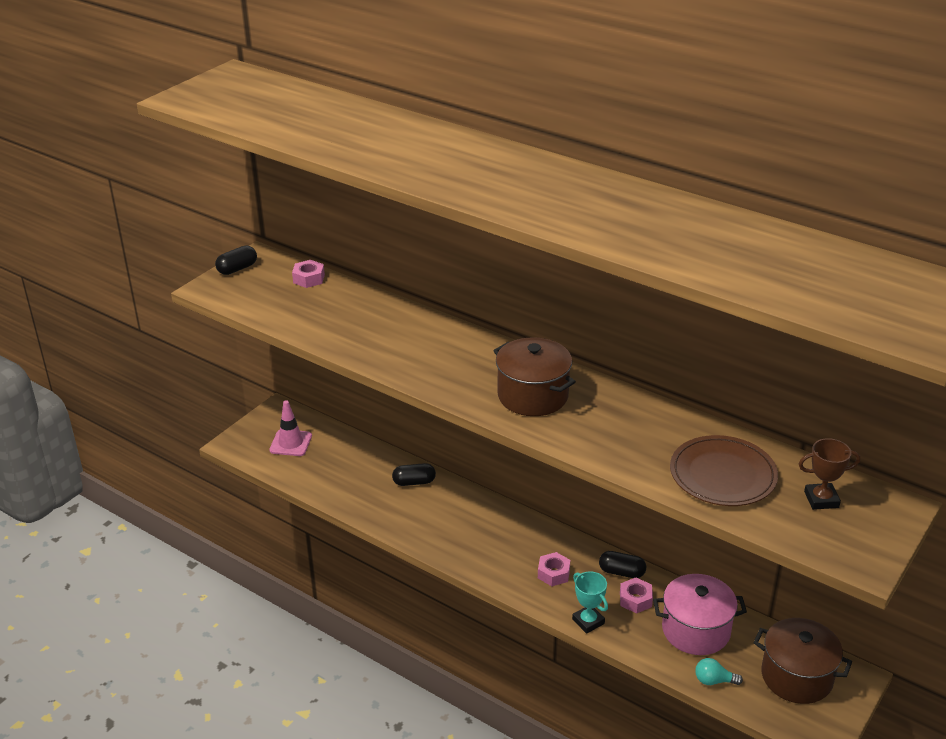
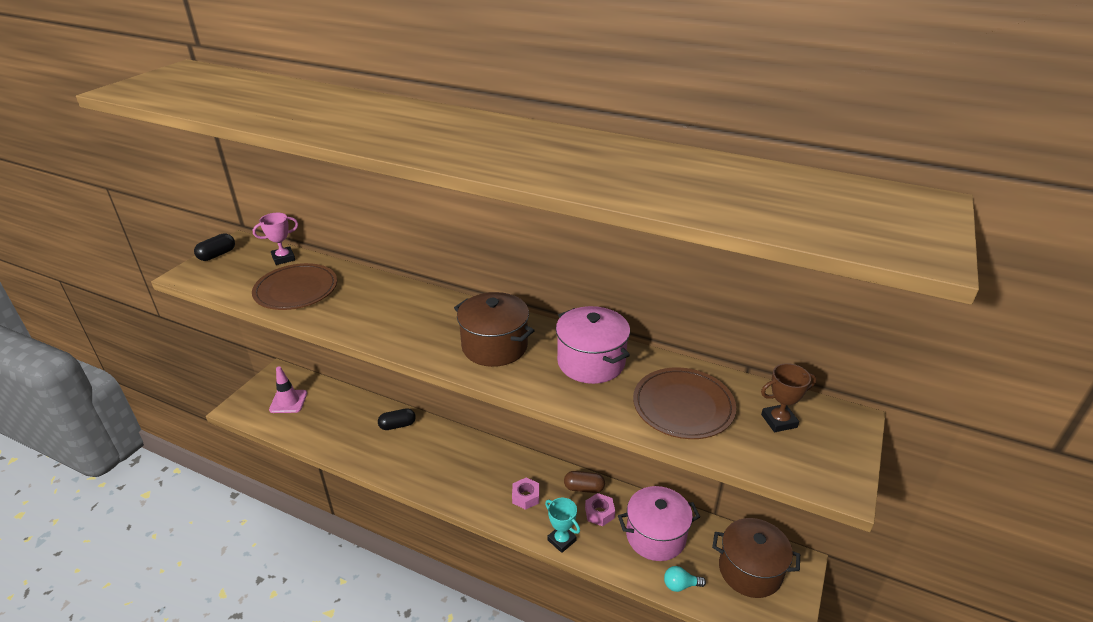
camera: 10 degrees left, 0 degrees up
pink nut [292,260,325,288] -> pink trophy [253,213,298,265]
black capsule [599,551,646,578] -> brown capsule [564,471,605,493]
none -> brown plate [252,263,337,310]
none -> pink pot [556,306,630,384]

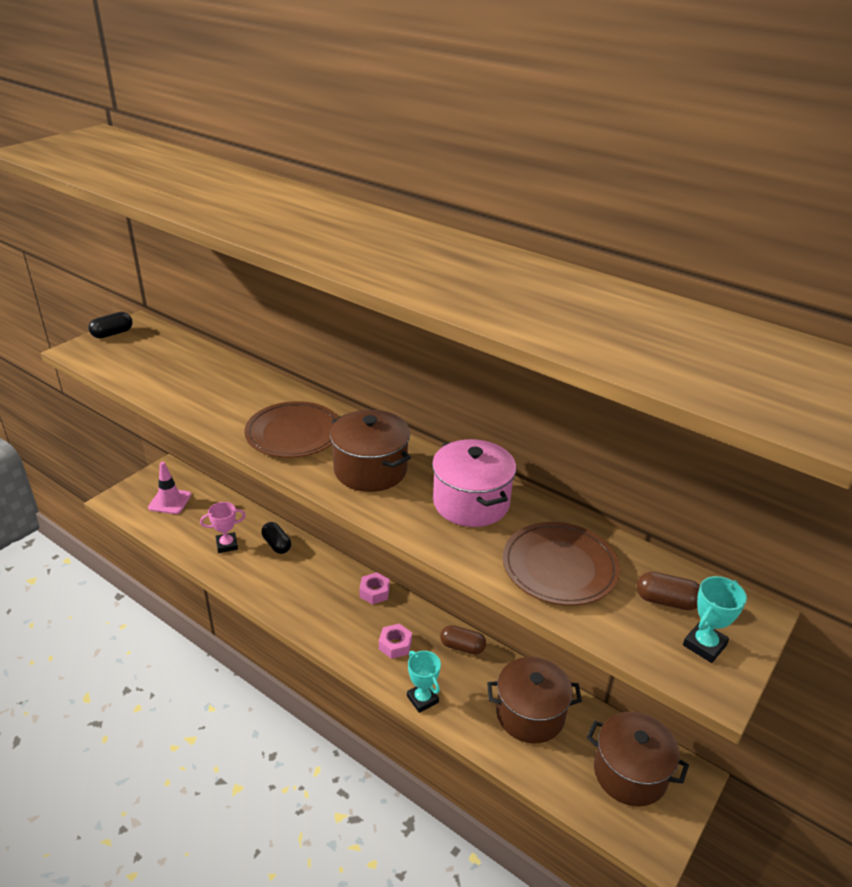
camera: 10 degrees right, 0 degrees up
brown plate [252,263,337,310] -> brown plate moved to [244,401,339,458]
pink trophy [253,213,298,265] -> pink trophy moved to [200,502,246,553]
black capsule [378,408,416,430] -> black capsule turned 60 degrees clockwise [261,522,291,554]
pink nut [585,493,615,526] -> pink nut moved to [359,572,390,604]
pink pot [618,486,700,561] -> brown pot [487,657,582,744]
turquoise light bulb [664,566,706,592] -> none
brown trophy [761,363,816,432] -> brown capsule [637,572,700,610]
none -> turquoise trophy [683,576,747,663]

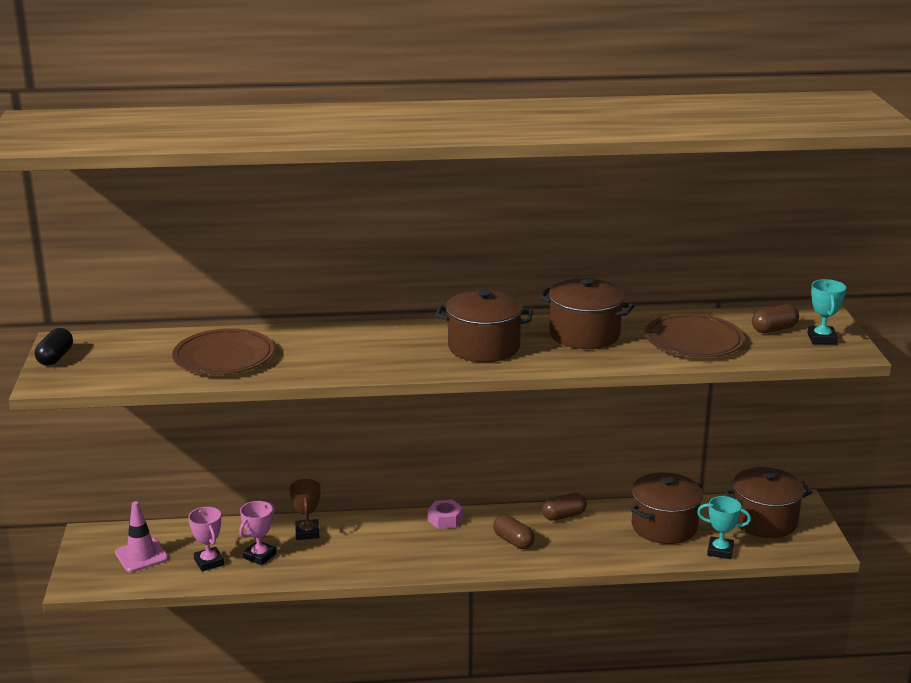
camera: 40 degrees left, 10 degrees down
brown plate [244,401,339,458] -> brown plate moved to [172,328,274,375]
black capsule [261,522,291,554] -> brown trophy [289,479,321,540]
pink nut [379,624,412,659] -> brown capsule [493,515,535,549]
turquoise trophy [407,651,441,713] -> turquoise trophy moved to [697,496,751,559]
pink pot [432,439,516,527] -> brown pot [539,278,634,349]
none -> pink trophy [188,507,224,571]

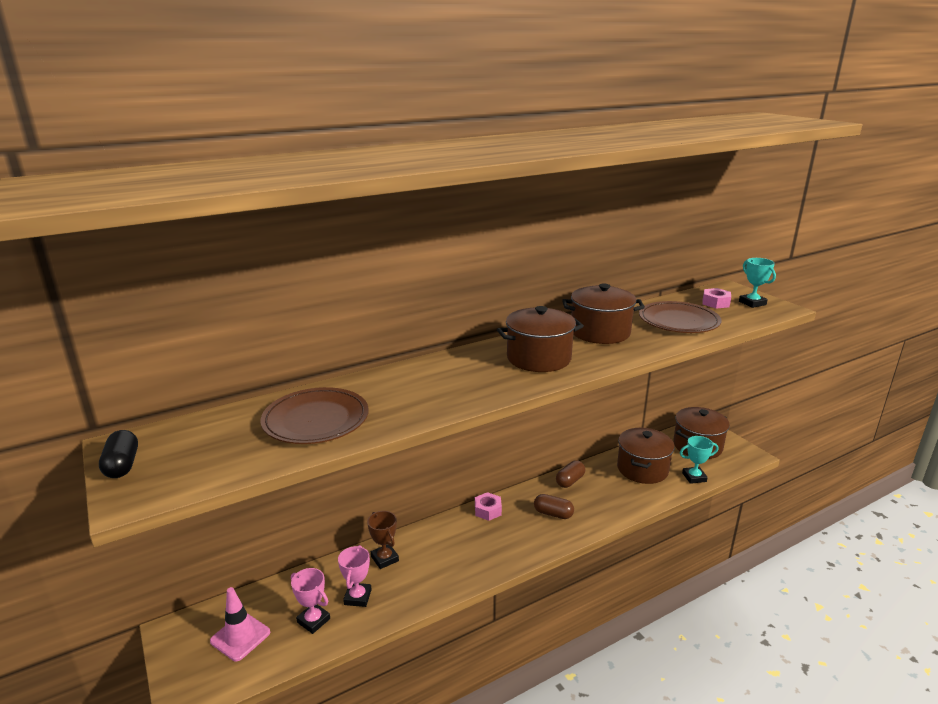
camera: 25 degrees left, 0 degrees up
brown capsule [752,304,799,333] -> pink nut [703,288,731,309]

